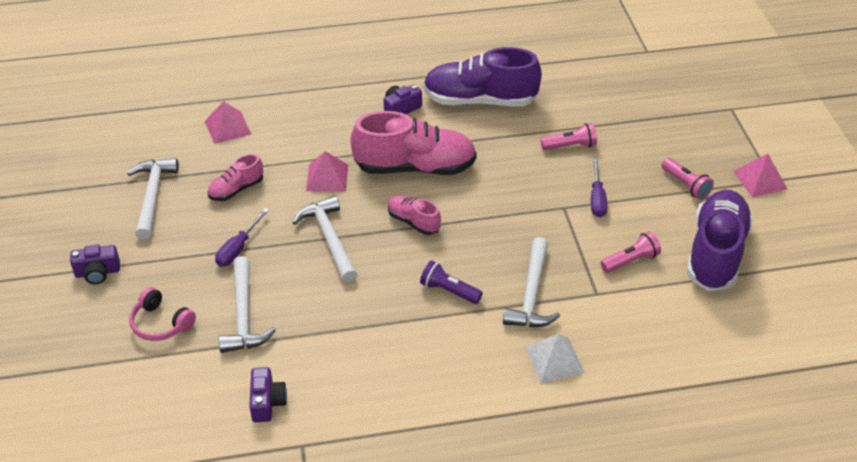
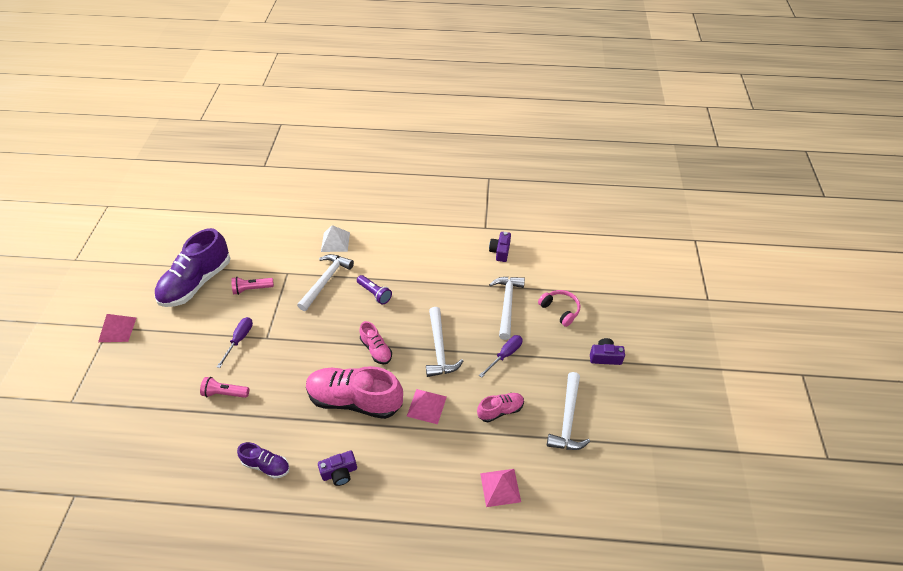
camera: 165 degrees left, 5 degrees up
purple shoe [423,47,542,106] -> purple shoe [237,442,290,479], size x0.50
pink flashlight [662,158,714,200] -> none

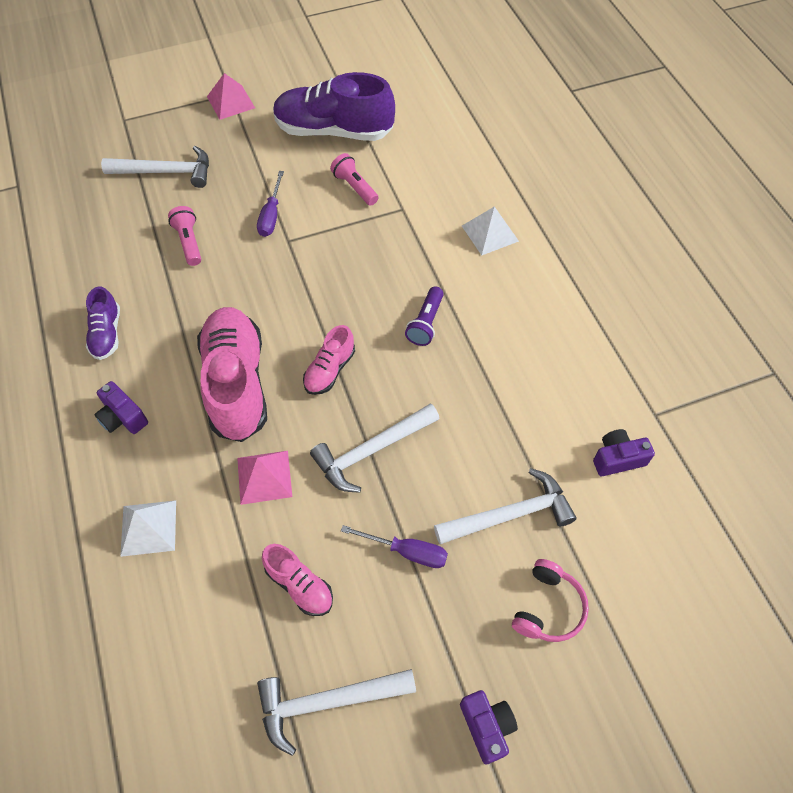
camera: 65 degrees right, 10 degrees up
purple screwdriver [217,317,253,368] -> purple screwdriver turned 105 degrees clockwise [257,171,284,237]
white hammer [297,254,354,311] -> white hammer moved to [101,146,209,188]
pink pyramid [480,469,521,507] -> none
none -> white pyramid [120,500,176,557]

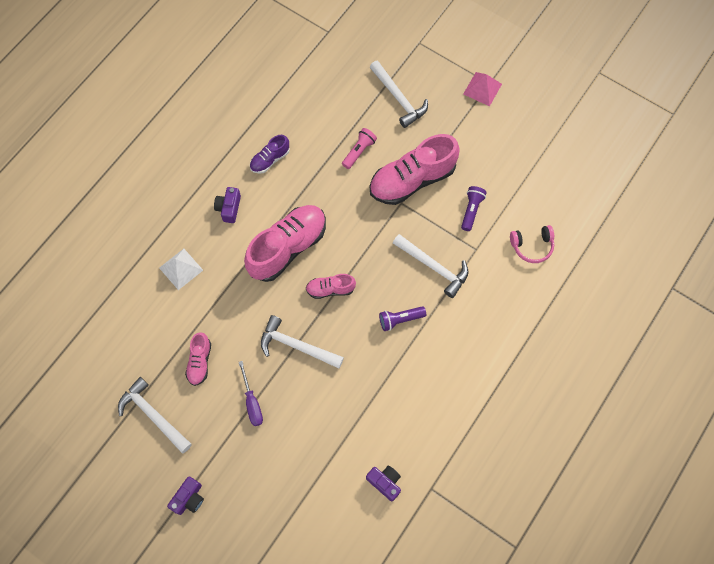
camera: 55 degrees right, 10 degrees up
pink pyramid [237,451,292,505] -> none
purple screwdriver [257,171,284,237] -> pink shoe [370,134,460,205]
purple shoe [273,72,395,141] -> none
pink flashlight [330,153,379,206] -> purple flashlight [461,186,487,231]
white hammer [434,468,577,544] -> white hammer moved to [393,234,469,298]
white pyramid [462,206,519,255] -> none
pink headphones [512,559,589,642] -> pink headphones moved to [510,225,554,263]

